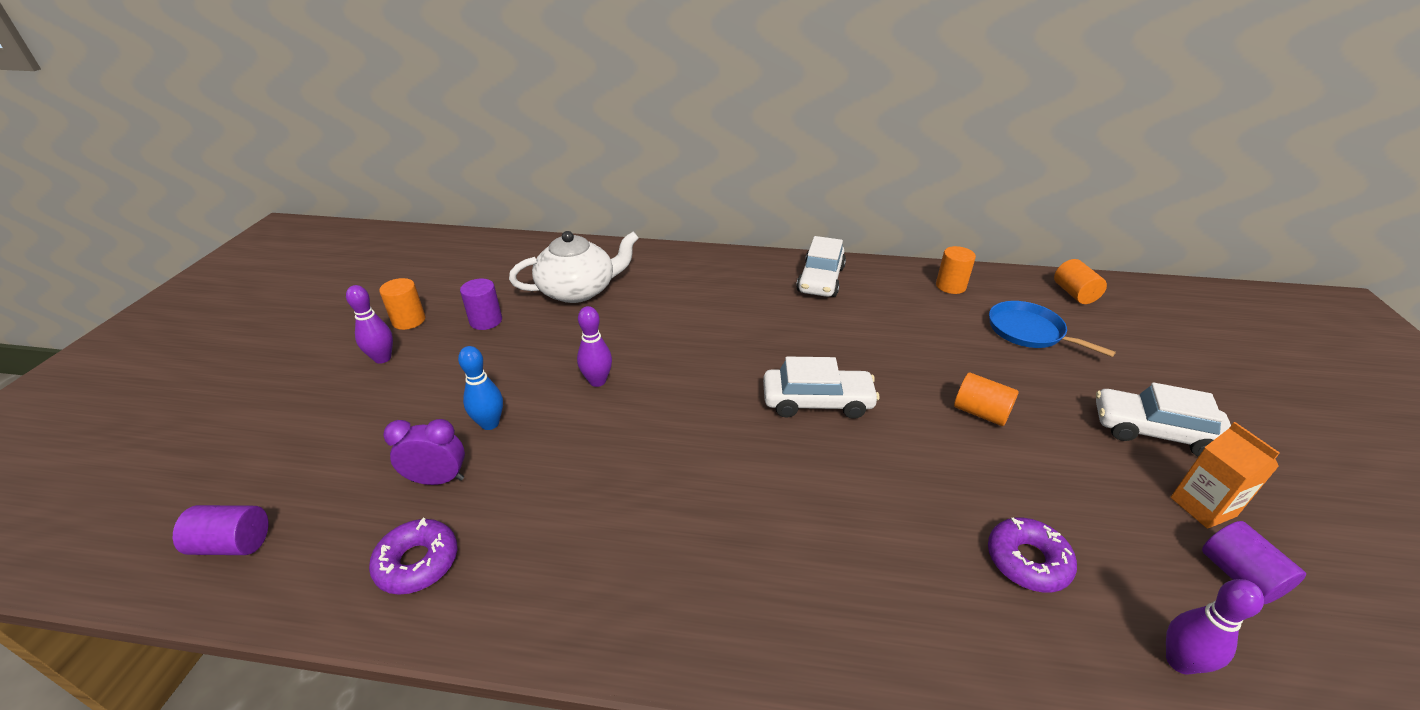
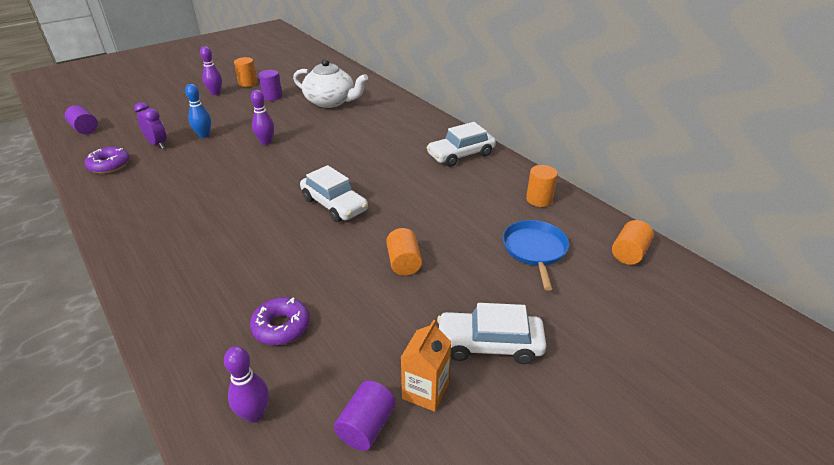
camera: 45 degrees right, 0 degrees up
white car [1096,382,1231,457] -> white car turned 60 degrees counterclockwise [437,303,547,364]

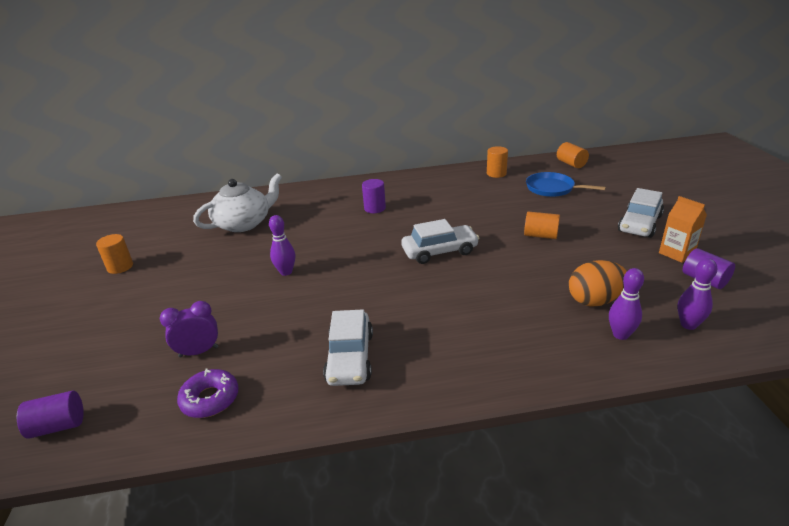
camera: 60 degrees left, 5 degrees down
blue bowling pin [185,84,211,138] -> none
purple bowling pin [200,46,222,95] -> purple bowling pin moved to [609,268,644,340]
purple donut [250,297,310,345] -> orange egg [569,260,627,307]
purple cylinder [259,70,282,101] -> purple cylinder moved to [362,179,386,213]
white car [426,122,496,167] -> white car moved to [323,309,373,386]

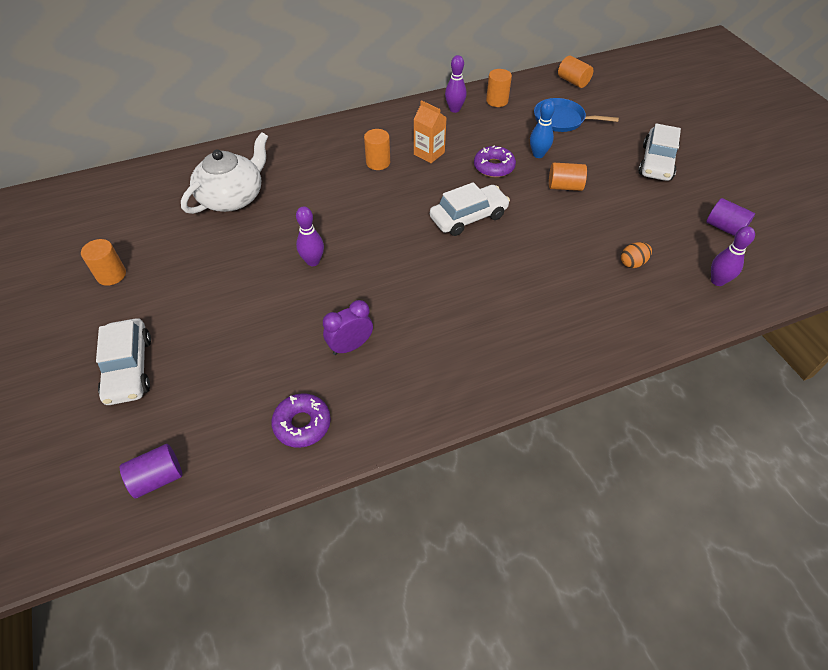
camera: 15 degrees left, 20 degrees up
purple clock [160,301,218,357] -> purple clock moved to [323,300,373,355]
white car [323,309,373,386] -> white car moved to [96,318,151,405]
purple cylinder [362,179,386,213] -> orange cylinder [364,129,390,170]
orange egg [569,260,627,307] -> orange egg [621,242,652,268], size x0.57
purple bowling pin [609,268,644,340] -> purple bowling pin moved to [445,55,467,113]
orange carton [659,196,707,263] -> orange carton moved to [414,100,447,163]
none -> purple donut [474,145,516,178]
none -> blue bowling pin [530,100,555,158]

